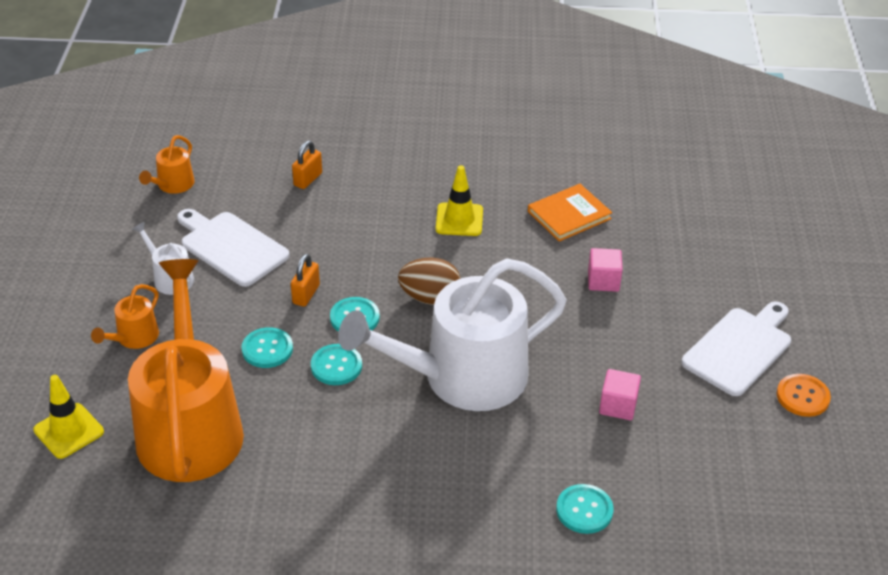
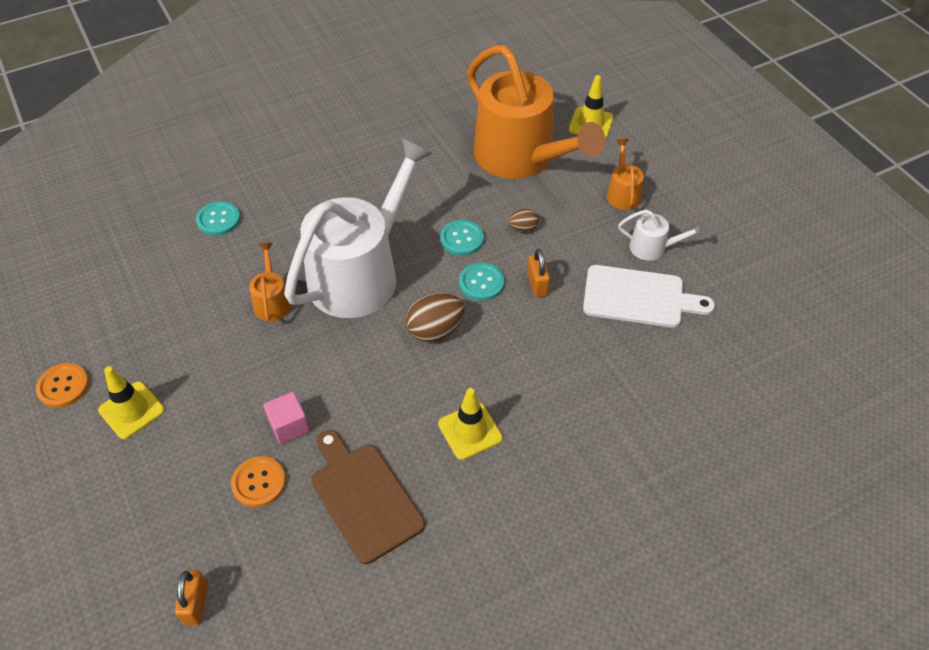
camera: 150 degrees right, 10 degrees up
orange watering can [139,135,194,194] -> orange watering can moved to [249,243,291,321]
turquoise button [242,327,293,368] -> brown egg [508,209,539,232]
orange padlock [292,141,322,189] -> orange padlock moved to [175,570,208,625]
orange book [528,184,612,242] -> brown cutting board [311,430,425,564]
pink cube [599,369,641,420] -> none
white cutting board [681,301,791,396] -> yellow traffic cone [98,367,165,439]
none -> orange button [231,456,286,507]

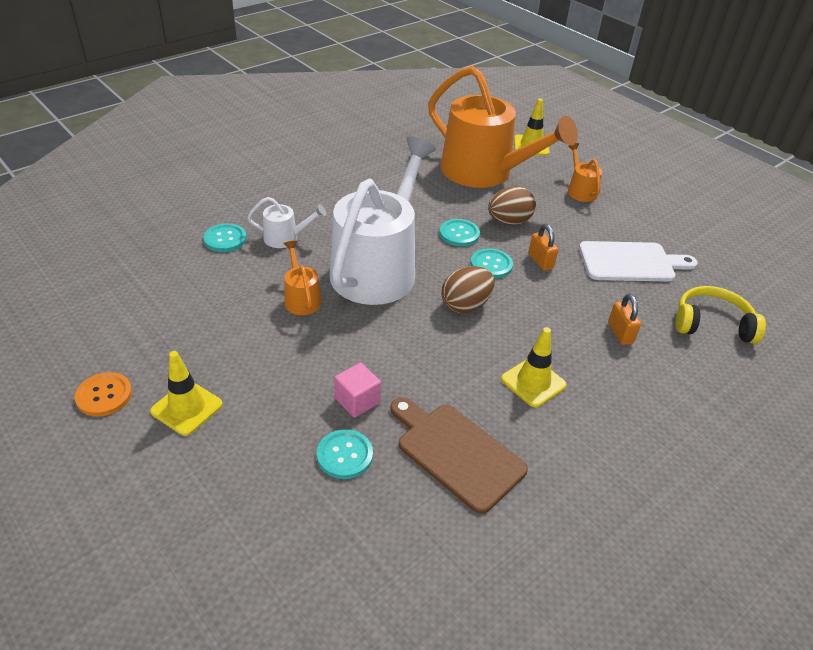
camera: 15 degrees left, 10 degrees down
orange padlock [175,570,208,625] -> orange padlock moved to [608,294,641,345]
orange button [231,456,286,507] -> turquoise button [317,429,373,479]
brown egg [508,209,539,232] -> brown egg [488,186,536,225], size x1.81
white watering can [618,210,705,261] -> white watering can moved to [247,197,327,248]
none -> yellow headphones [676,286,766,344]

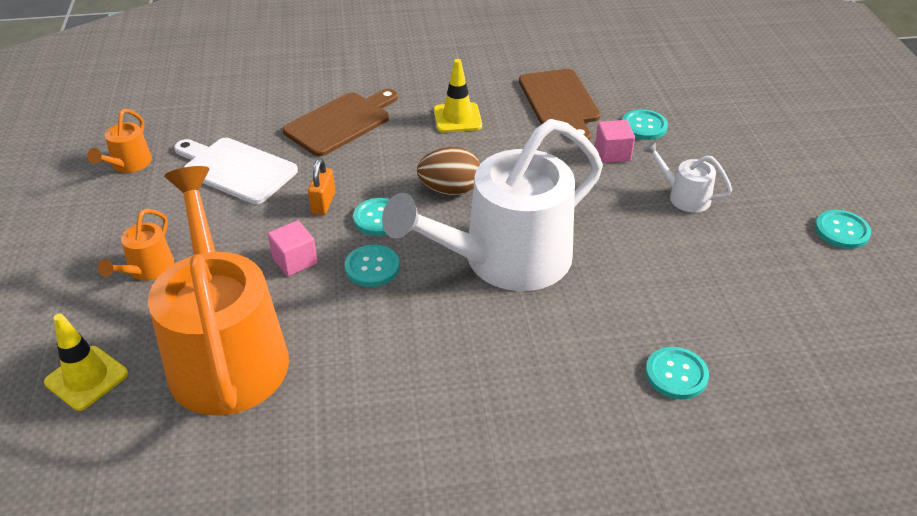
camera: 145 degrees left, 0 degrees up
orange button [75,372,132,417] -> turquoise button [815,210,871,249]
yellow traffic cone [150,351,223,436] -> none
white watering can [247,197,327,248] -> white watering can moved to [643,141,732,213]
orange watering can [284,241,322,315] -> orange watering can moved to [87,109,152,173]
brown egg [488,186,536,225] -> pink cube [268,221,318,276]
orange padlock [608,294,641,345] -> brown cutting board [283,89,398,156]
yellow headphones [676,286,766,344] -> none

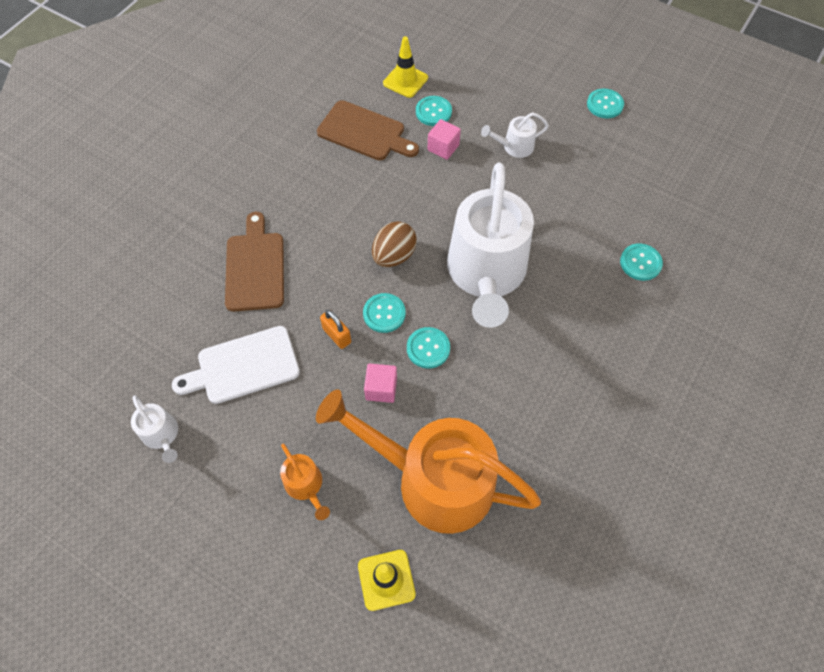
camera: 50 degrees left, 20 degrees up
orange watering can [87,109,152,173] -> white watering can [131,395,178,463]
yellow traffic cone [434,59,482,133] -> yellow traffic cone moved to [383,36,428,98]

